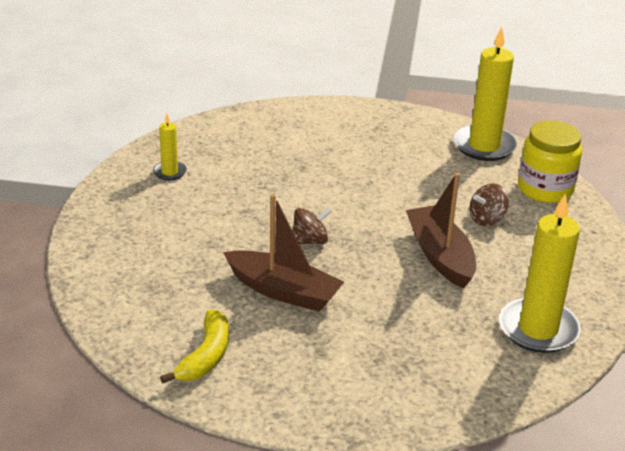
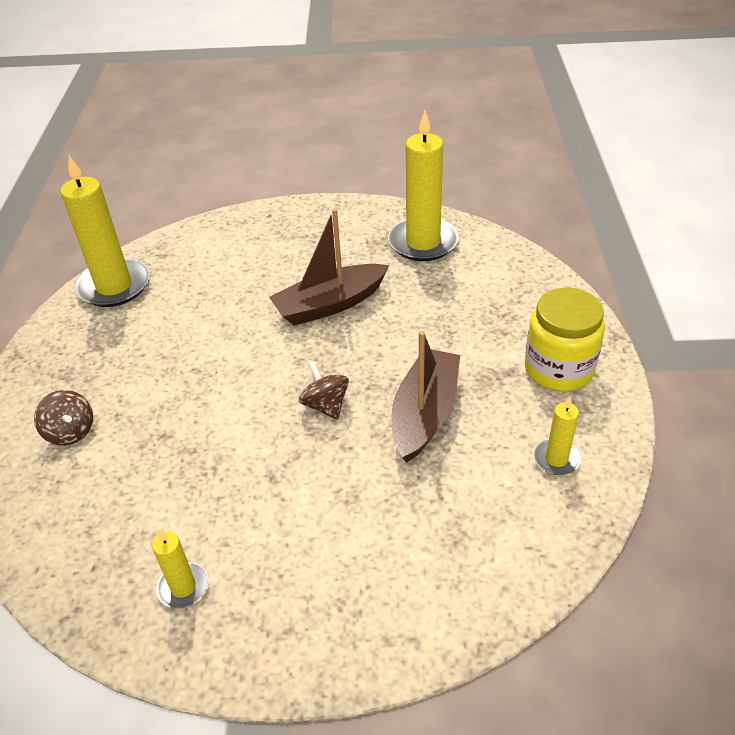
camera: 95 degrees left, 10 degrees up
yellow banana [160,310,229,383] -> yellow candle [534,396,581,475]
brown spinning top [470,184,509,226] -> brown spinning top moved to [34,390,93,446]
yellow jar [518,120,582,203] -> yellow jar moved to [525,288,605,392]

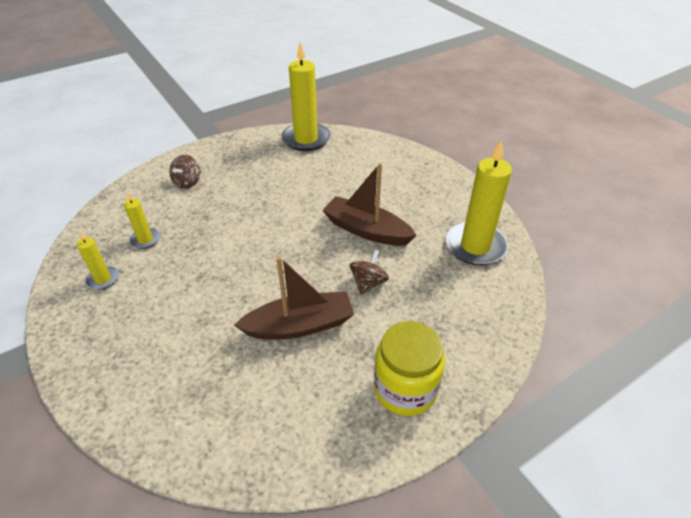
camera: 55 degrees right, 0 degrees up
brown spinning top [299,362,349,420] -> brown spinning top moved to [350,250,389,295]
yellow candle [534,396,581,475] -> yellow candle moved to [124,193,160,249]

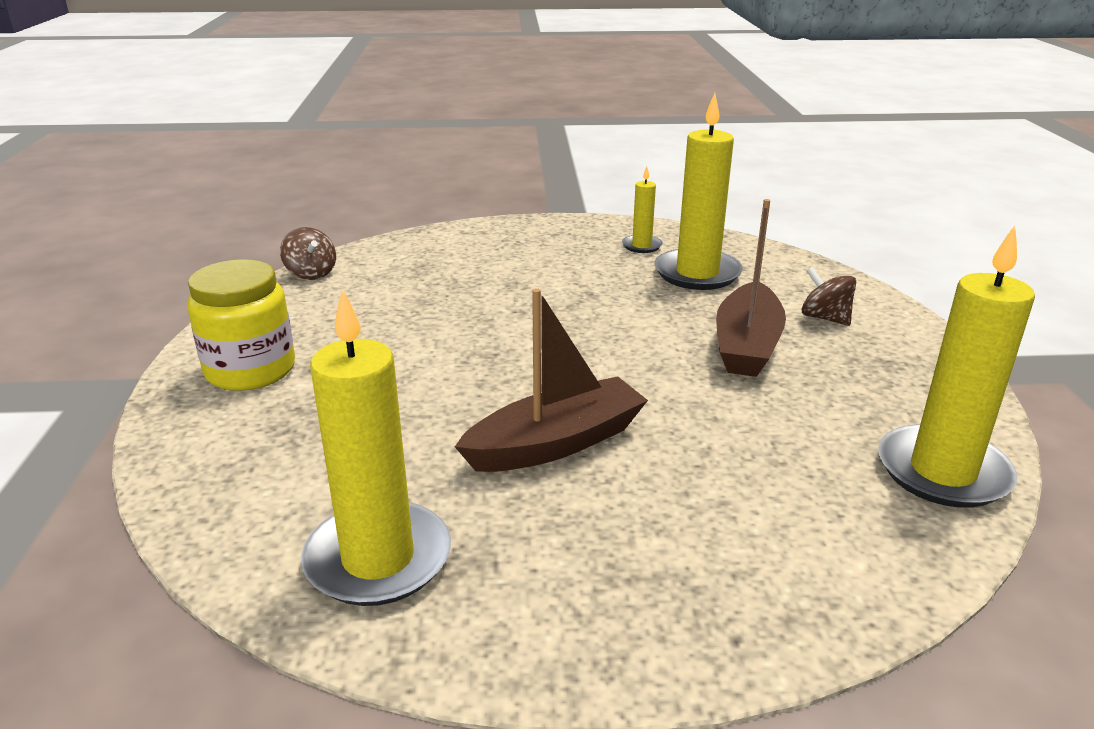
camera: 120 degrees right, 15 degrees down
yellow candle [124,193,160,249] -> yellow candle [654,93,743,290], size x2.01
brown boat [234,256,354,340] -> brown boat moved to [716,199,786,377]
brown spinning top [350,250,389,295] -> brown spinning top moved to [280,227,336,280]

